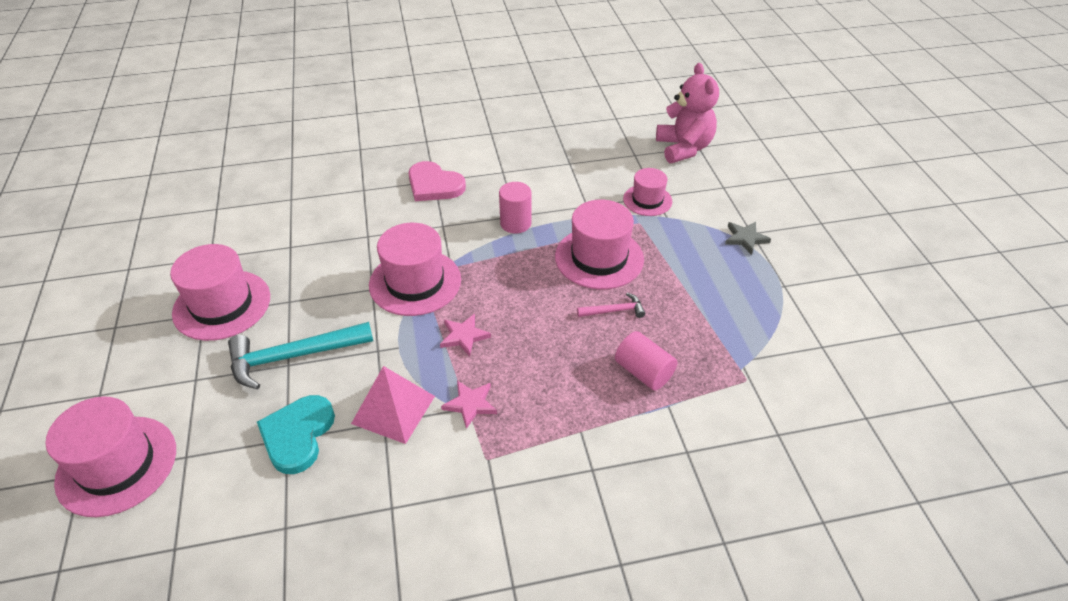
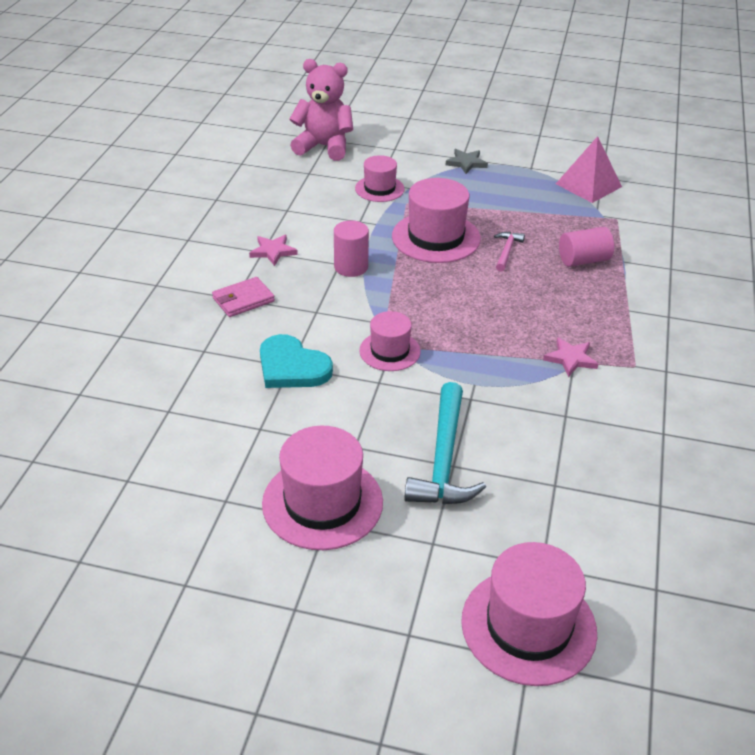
camera: 65 degrees left, 5 degrees down
turquoise heart [257,395,335,474] -> turquoise heart moved to [260,334,333,388]
pink pyramid [351,366,435,444] -> pink pyramid moved to [556,136,622,203]
pink hat [369,223,461,316] -> pink hat [359,311,421,371], size x0.60
pink heart [408,161,466,201] -> pink wallet [212,277,275,317]
pink star [440,314,491,356] -> pink star moved to [249,235,298,266]

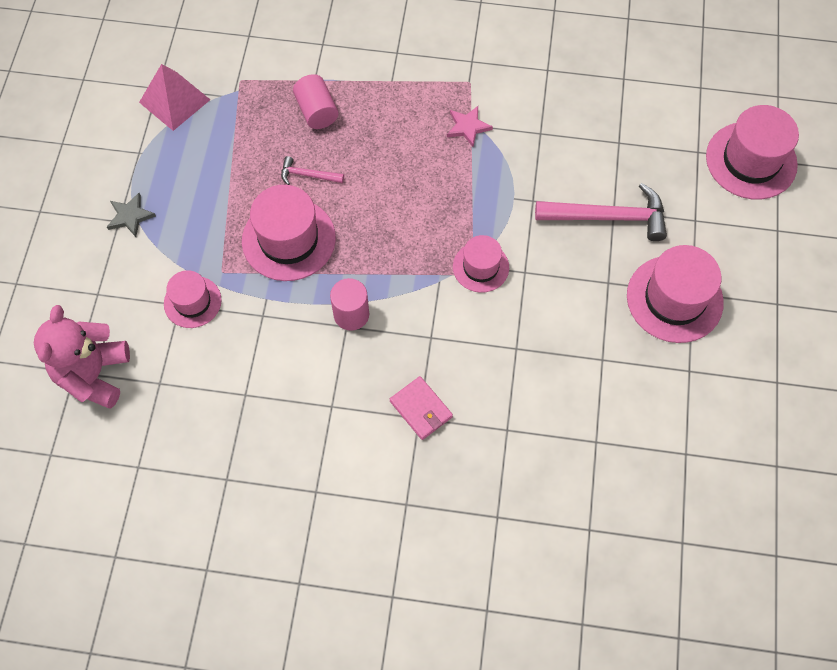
camera: 95 degrees left, 25 degrees up
pink star [249,235,298,266] -> none
turquoise heart [260,334,333,388] -> none
turquoise hammer [404,382,486,504] -> pink hammer [535,183,667,241]

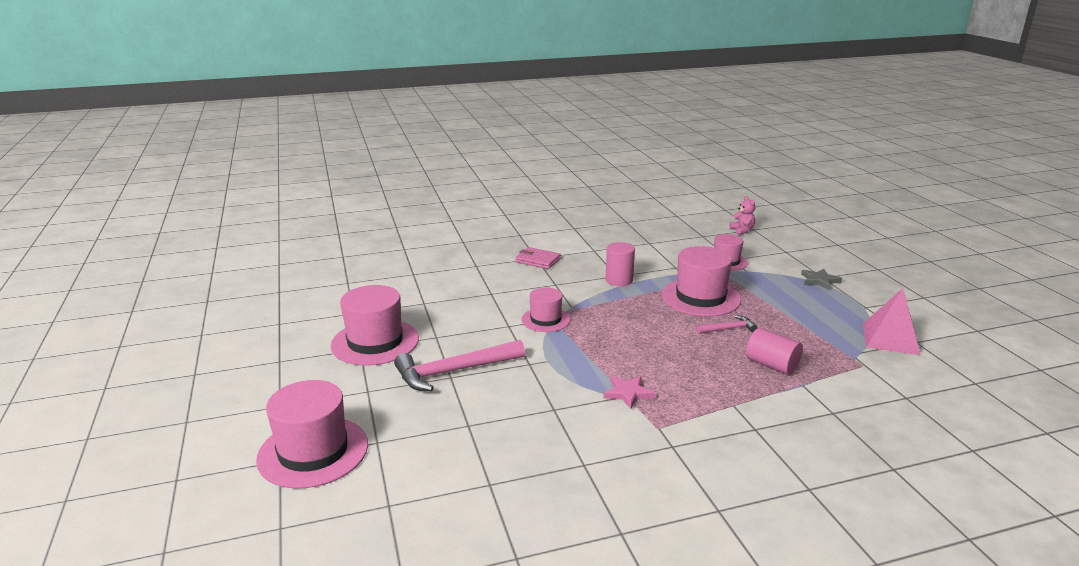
camera: 155 degrees right, 40 degrees down
pink teddy bear [34,305,130,409] -> pink teddy bear [730,196,755,235], size x0.48

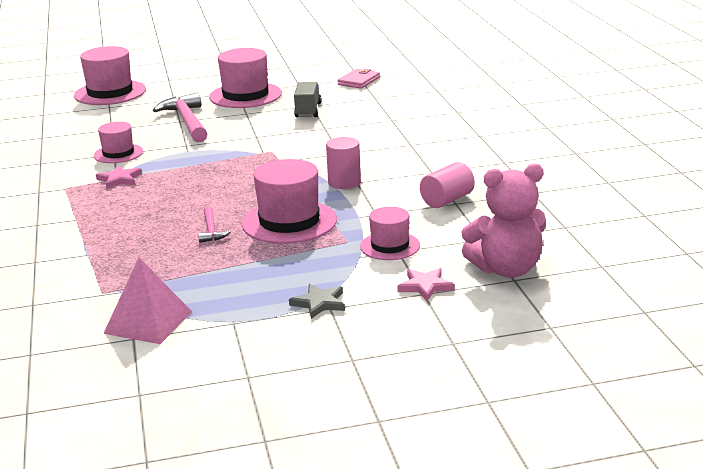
camera: 95 degrees right, 0 degrees up
pink wallet [516,247,561,269] -> pink wallet moved to [338,68,380,89]
pink hat [521,287,571,332] -> pink hat moved to [94,122,143,163]
pink teddy bear [730,196,755,235] -> pink teddy bear [461,164,546,278], size x2.09
pink cylinder [746,328,803,375] -> pink cylinder moved to [420,162,475,208]
none -> grey truck [294,82,321,117]
none -> pink star [397,268,455,301]

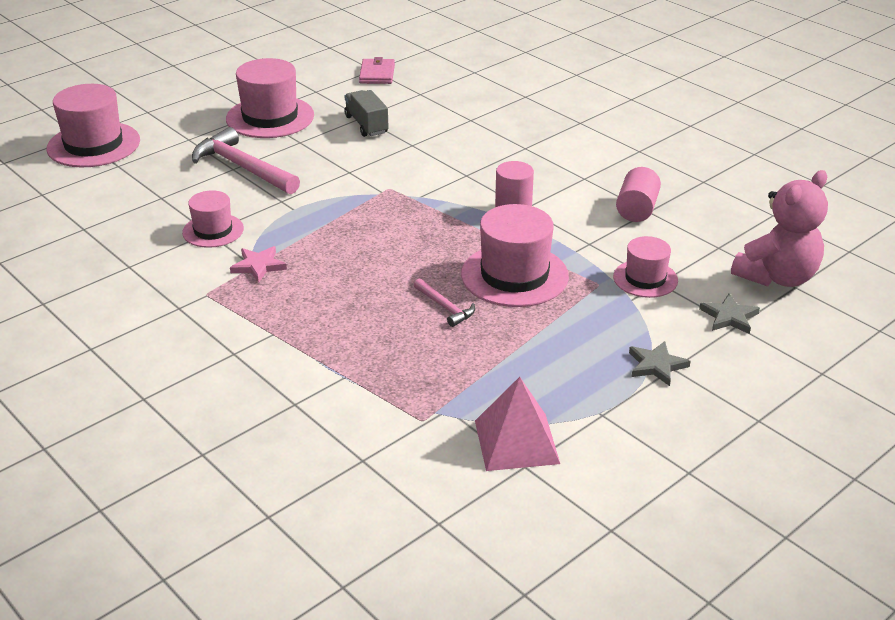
camera: 30 degrees left, 10 degrees up
pink star [397,268,455,301] -> grey star [699,293,760,334]

